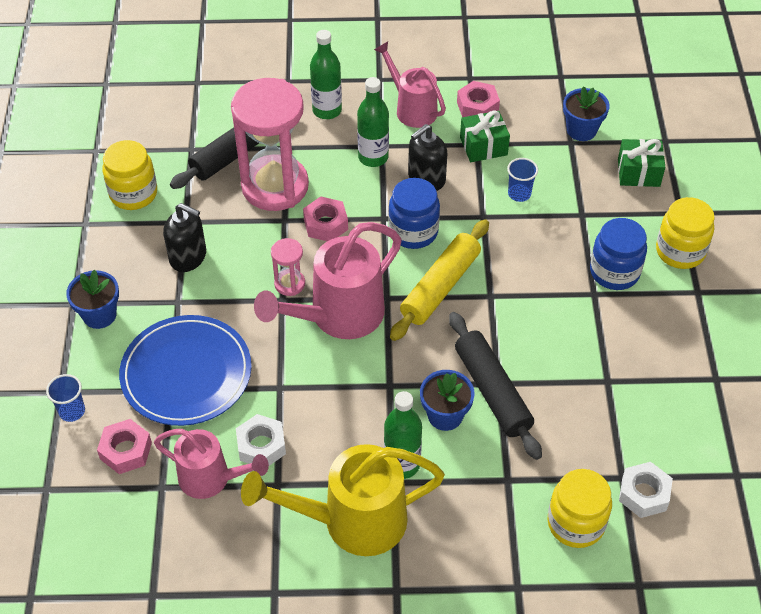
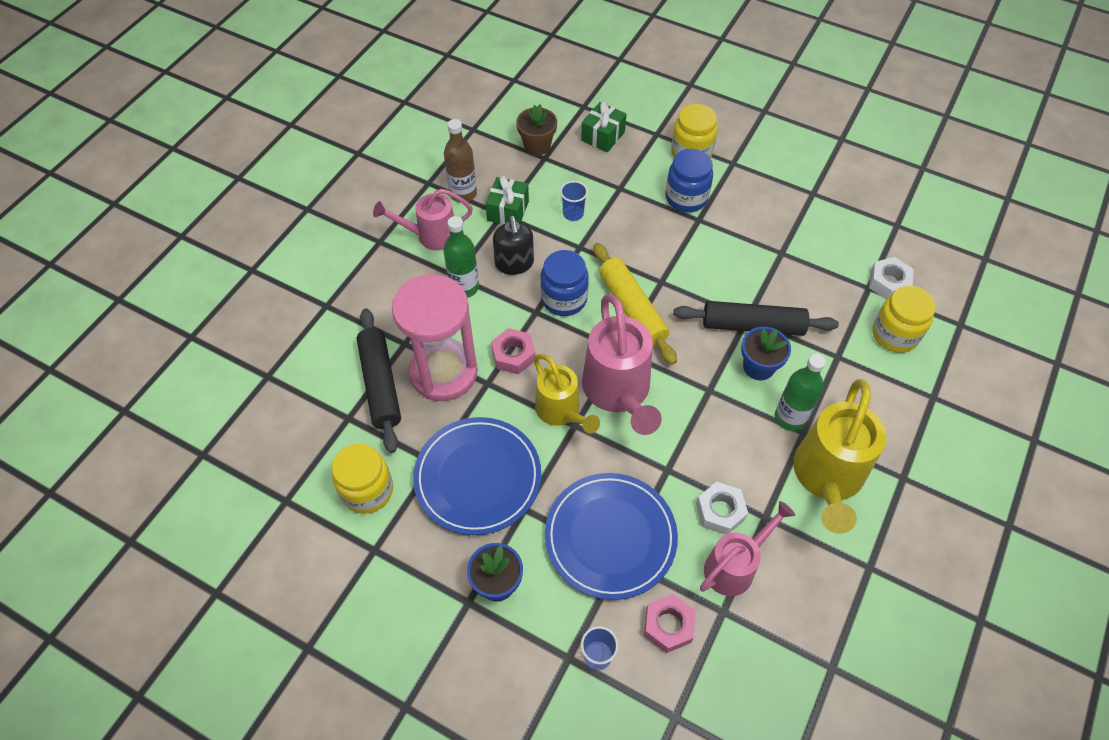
camera: 60 degrees left, 5 degrees up
black soap dispenser [163,203,206,272] -> blue plate [413,417,541,535]
pink hourglass [271,238,305,296] -> yellow watering can [534,354,600,434]
green bottle [310,30,342,119] -> none
pink nut [457,81,500,117] -> brown bottle [444,119,477,202]
blue flower pot [563,87,610,141] -> brown flower pot [516,105,557,156]

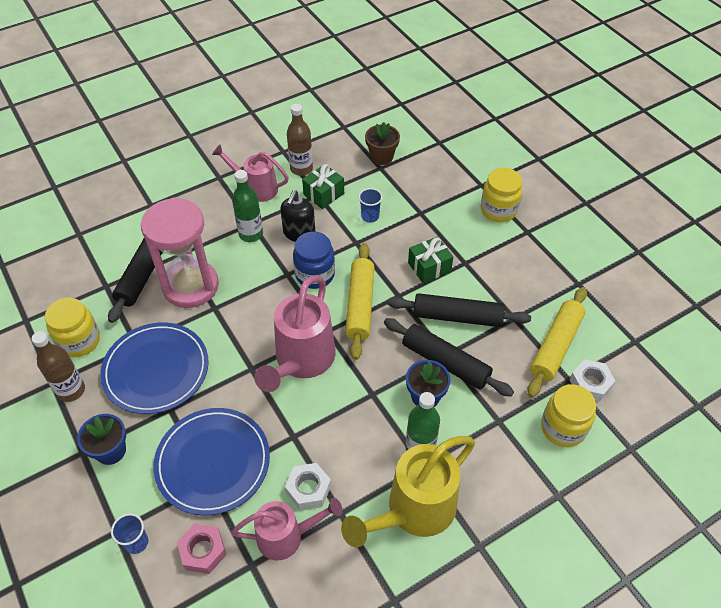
camera: 30 degrees right, 5 degrees down
pink nut [491,328,535,375] -> none
yellow watering can [534,354,600,434] -> none
green gift [581,101,627,153] -> green gift moved to [408,236,453,283]
blue jar [665,149,713,212] -> none
none -> brown bottle [32,331,85,402]
none -> black rolling pin [387,293,531,327]
none -> yellow rolling pin [527,287,587,398]

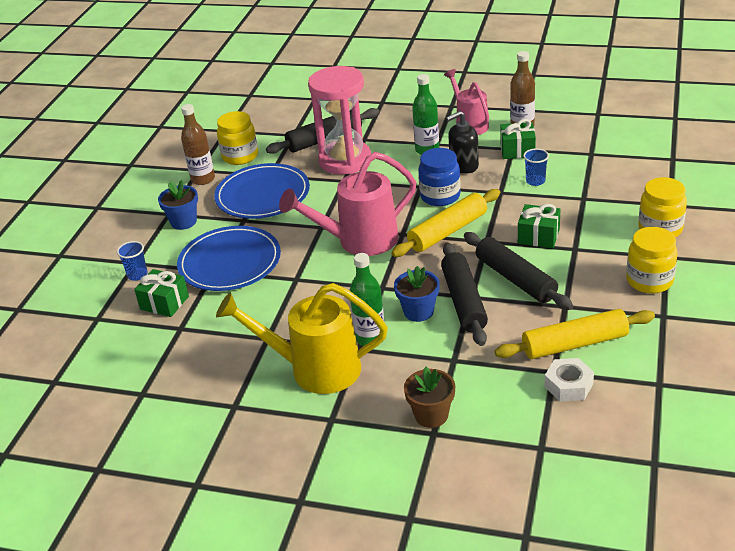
camera: 50 degrees right, 15 degrees down
pink nut [177,524,226,574] -> green gift [134,269,189,317]
pink watering can [232,498,343,560] -> none
white nut [285,463,331,510] -> none
brown flower pot [365,122,400,165] -> brown flower pot moved to [404,367,455,428]
yellow jar [541,384,596,447] -> yellow jar moved to [626,227,677,294]

